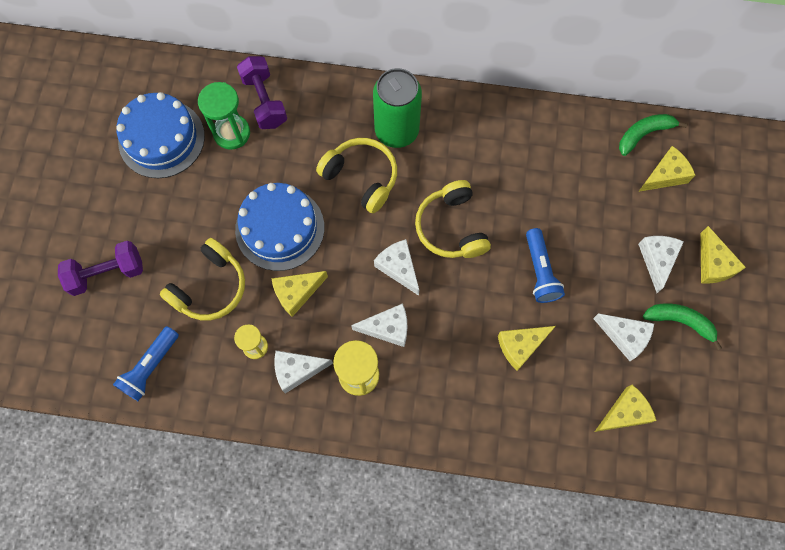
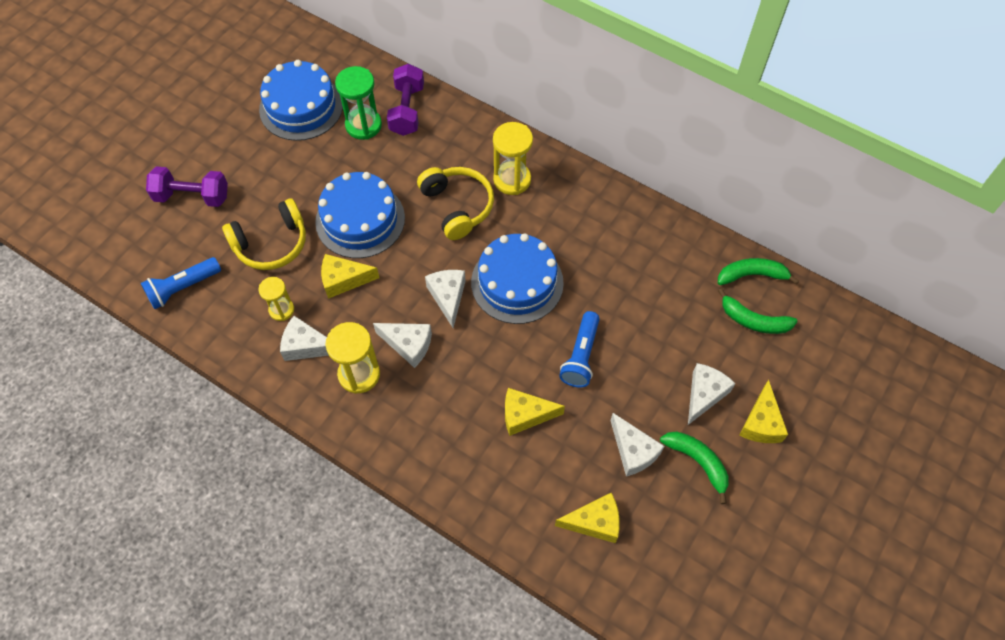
camera: 25 degrees right, 10 degrees down
green can [373,68,422,148] -> yellow hourglass [493,122,533,195]
yellow headphones [415,180,491,258] -> blue cake [471,233,564,324]
yellow cheese [638,146,695,192] -> green banana [718,288,798,334]

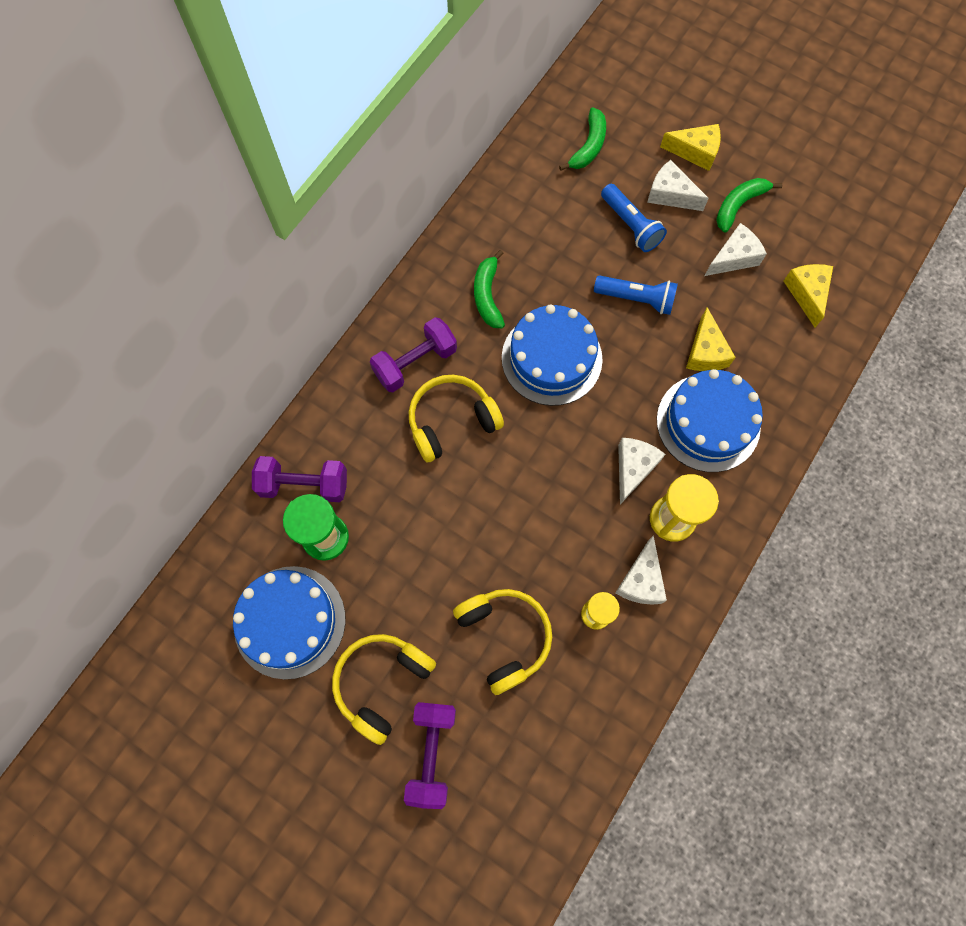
camera: 90 degrees left, 10 degrees up
blue flashlight [141,257,221,309] -> blue flashlight moved to [601,184,667,252]
blue cake [315,172,405,258] -> blue cake moved to [657,369,763,472]
yellow cheese [321,254,379,299] -> none
white cheese [425,270,466,328] -> none
yellow hourglass [493,122,533,195] -> purple dumbbell [370,317,457,392]
green banana [718,258,799,285] -> green banana moved to [474,250,505,328]
none -> yellow headphones [332,634,436,745]

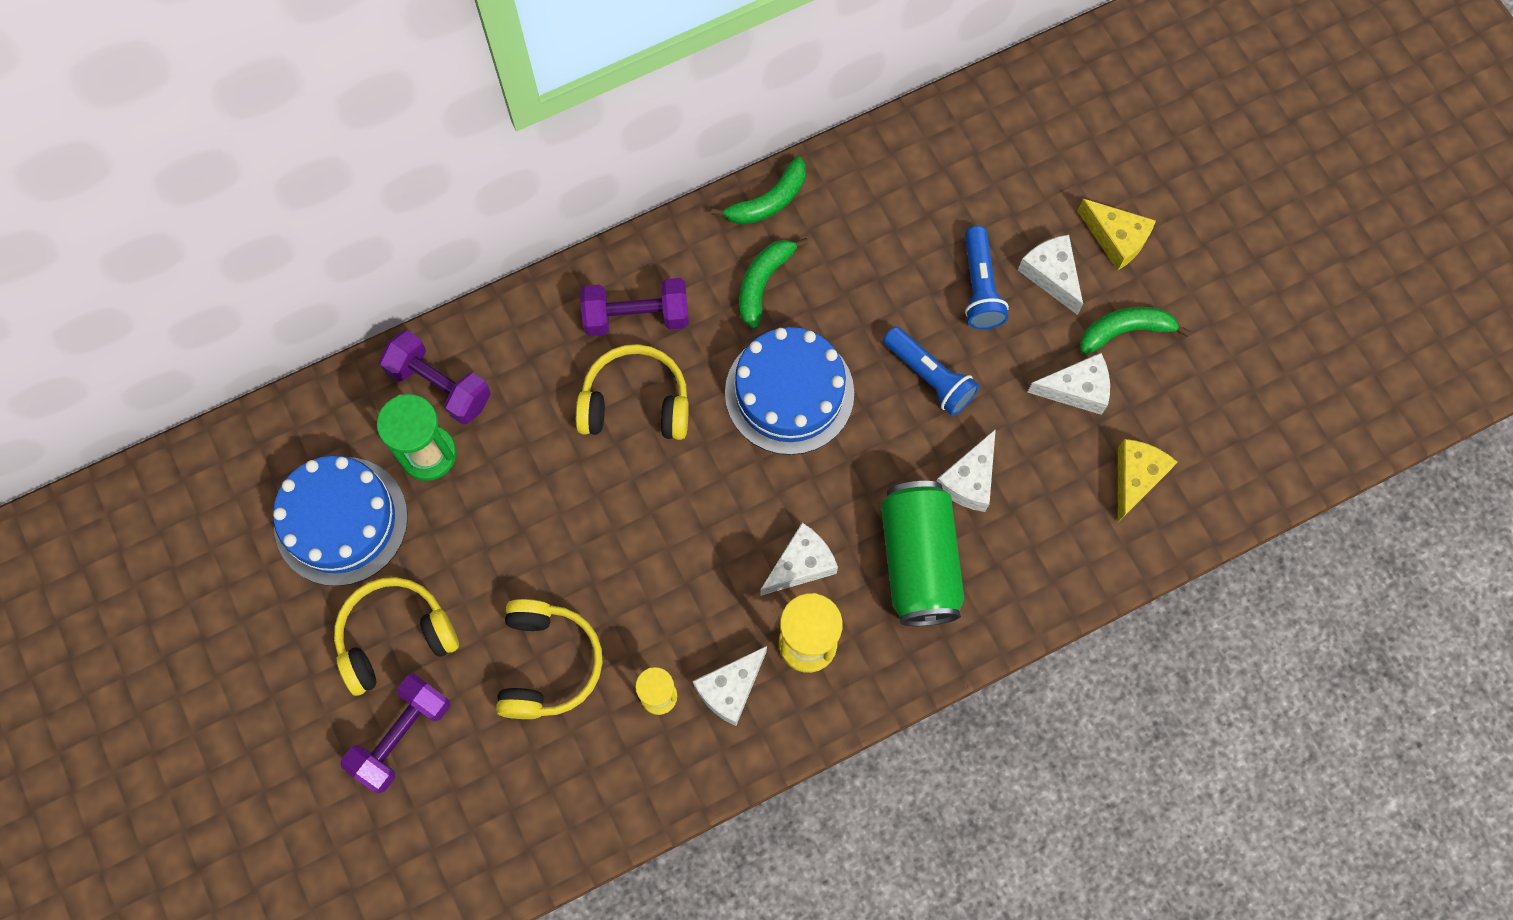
camera: 30 degrees right, 0 degrees up
green banana [559,107,606,171] -> green banana moved to [711,156,806,225]
blue cake [657,369,763,472] -> green can [881,481,965,626]
yellow cheese [686,307,736,371] -> white cheese [936,429,996,512]

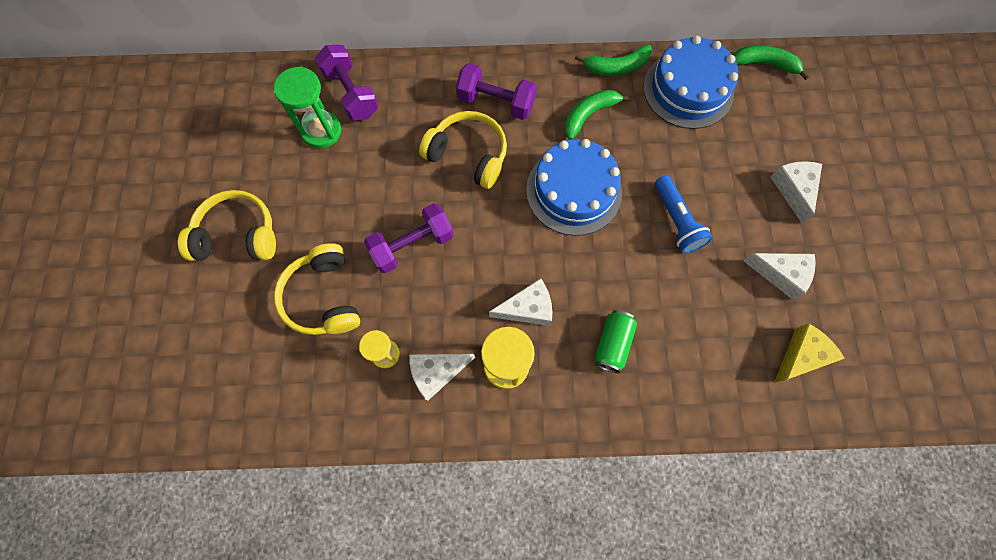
camera: 25 degrees right, 0 degrees up
blue cake [273,456,408,586] -> blue cake moved to [643,36,738,129]
purple dumbbell [341,674,450,793] -> purple dumbbell moved to [364,203,454,273]
yellow headphones [496,599,603,719] -> yellow headphones turned 135 degrees clockwise [274,243,360,335]
green can [881,481,965,626] -> green can [595,310,637,373], size x0.54
white cheese [936,429,996,512] -> none
blue flashlight [965,226,1009,329] -> none
yellow cheese [1078,199,1156,270] -> none
green banana [1080,307,1191,355] -> green banana moved to [733,45,810,80]

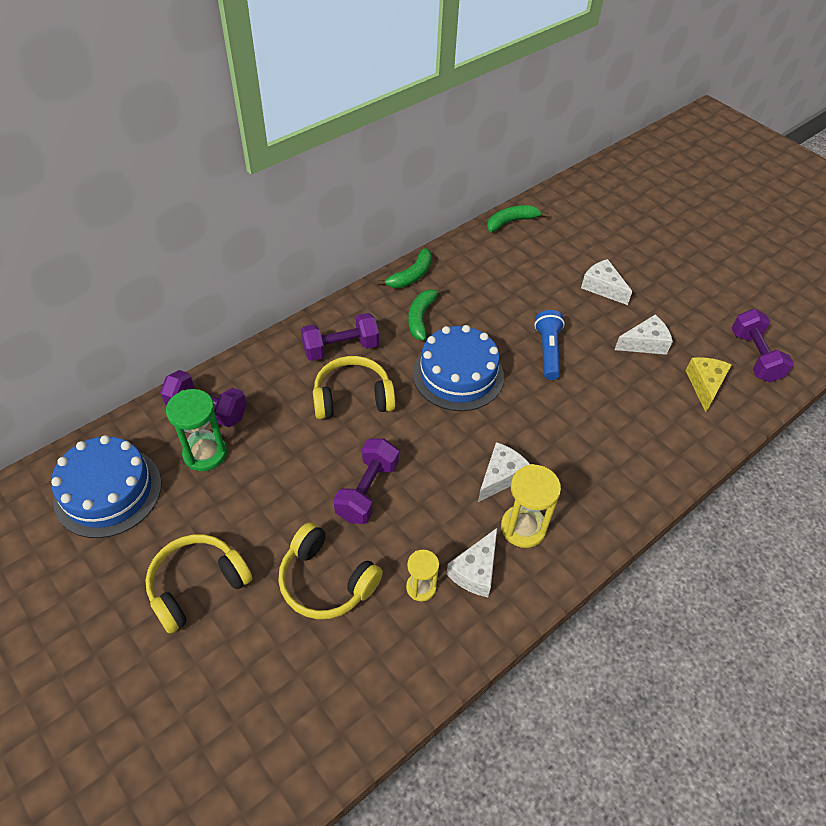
camera: 40 degrees left, 20 degrees down
green can [595,310,637,373] -> none
blue cake [643,36,738,129] -> blue cake moved to [51,435,161,538]
blue flashlight [654,175,713,253] -> blue flashlight turned 120 degrees counterclockwise [534,310,565,380]
none -> purple dumbbell [731,309,794,382]

